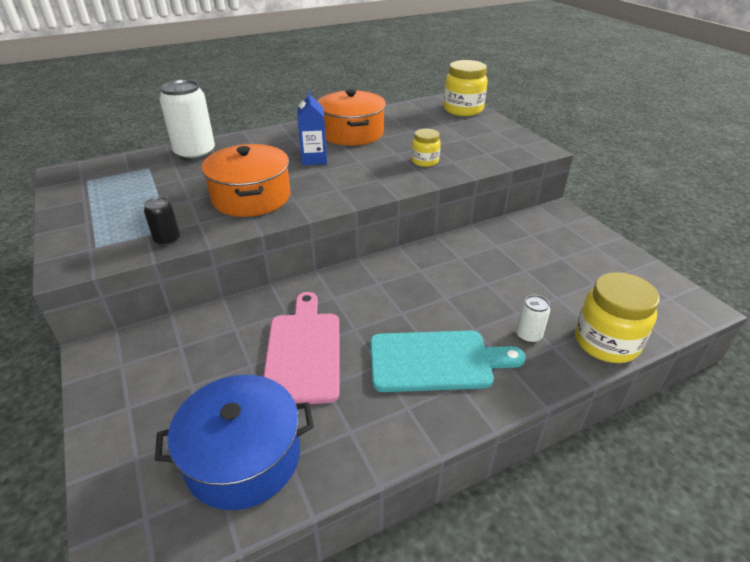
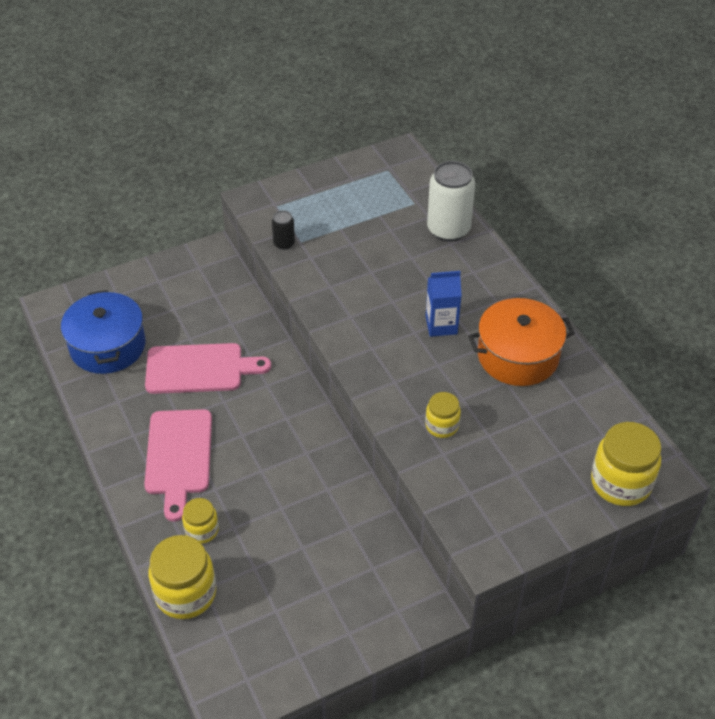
camera: 90 degrees right, 10 degrees up
orange pot [201,144,290,217] -> none
turquoise cutting board [370,331,526,392] -> pink cutting board [144,409,212,522]
white can [516,295,550,343] -> yellow jar [182,498,219,544]

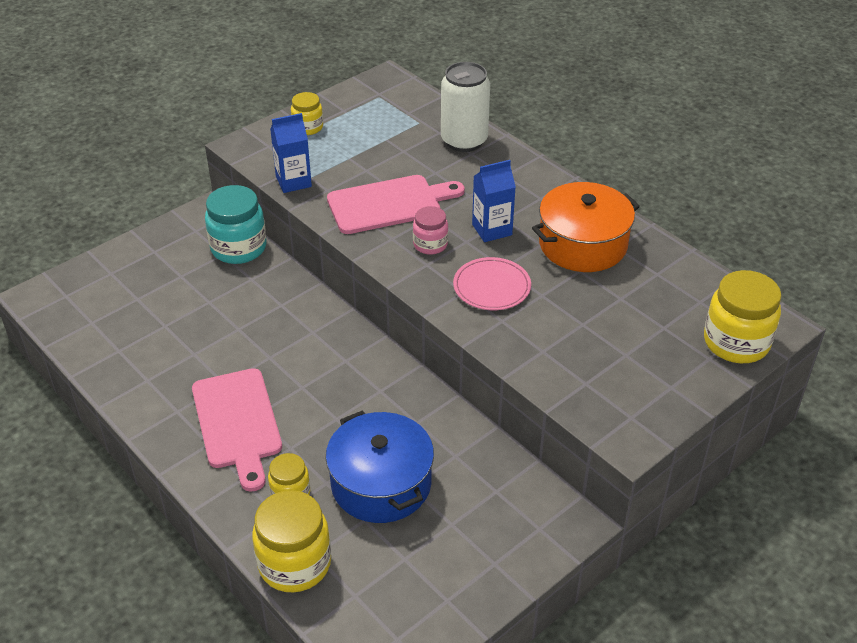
camera: 15 degrees left, 5 degrees down
blue pot [61,290,146,374] -> blue pot moved to [326,410,434,523]
pink cutting board [145,343,271,394] -> pink cutting board moved to [327,175,465,234]
black can [272,210,295,250] -> blue carton [270,113,312,193]
yellow jar [425,392,461,438] -> yellow jar moved to [291,92,323,135]
none -> turquoise jar [205,185,266,264]
none -> pink jar [413,206,448,255]
none -> pink plate [453,257,531,310]

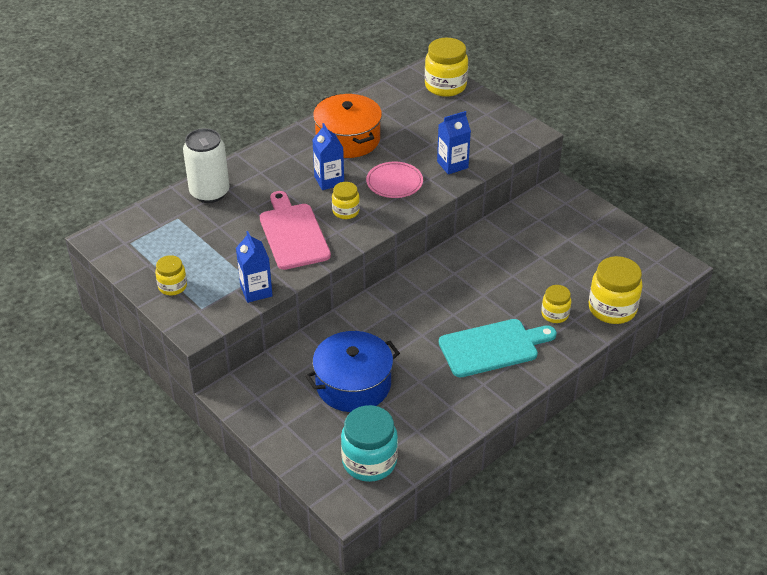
camera: 90 degrees left, 0 degrees up
pink cutting board [192,368,282,492] -> turquoise cutting board [439,319,557,377]
turquoise jar [205,185,266,264] -> turquoise jar moved to [341,405,398,482]
blue pot [326,410,434,523] -> blue pot moved to [305,331,400,412]
pink jar [413,206,448,255] -> yellow jar [332,182,360,219]
none -> blue carton [437,111,471,174]

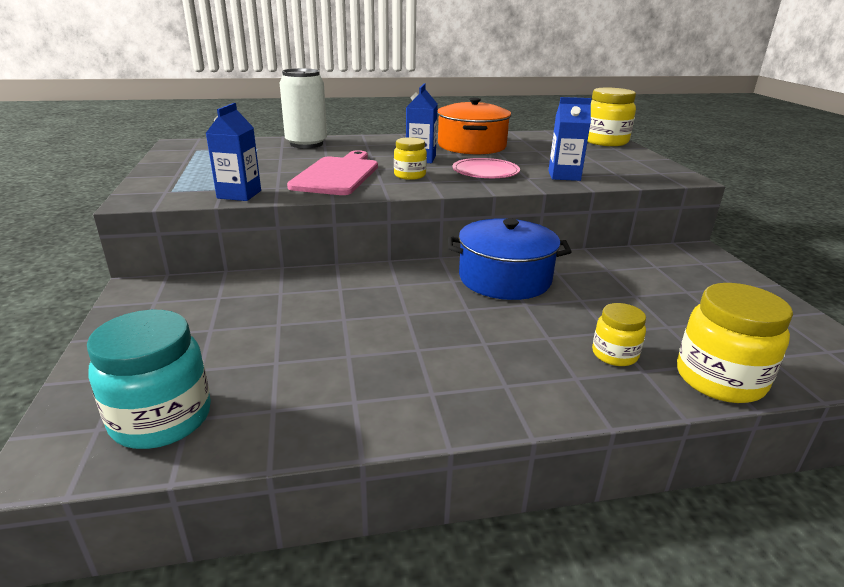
camera: 30 degrees right, 15 degrees down
yellow jar [155,255,187,295] -> none
blue pot [305,331,400,412] -> blue pot moved to [448,218,572,300]
turquoise cutting board [439,319,557,377] -> none

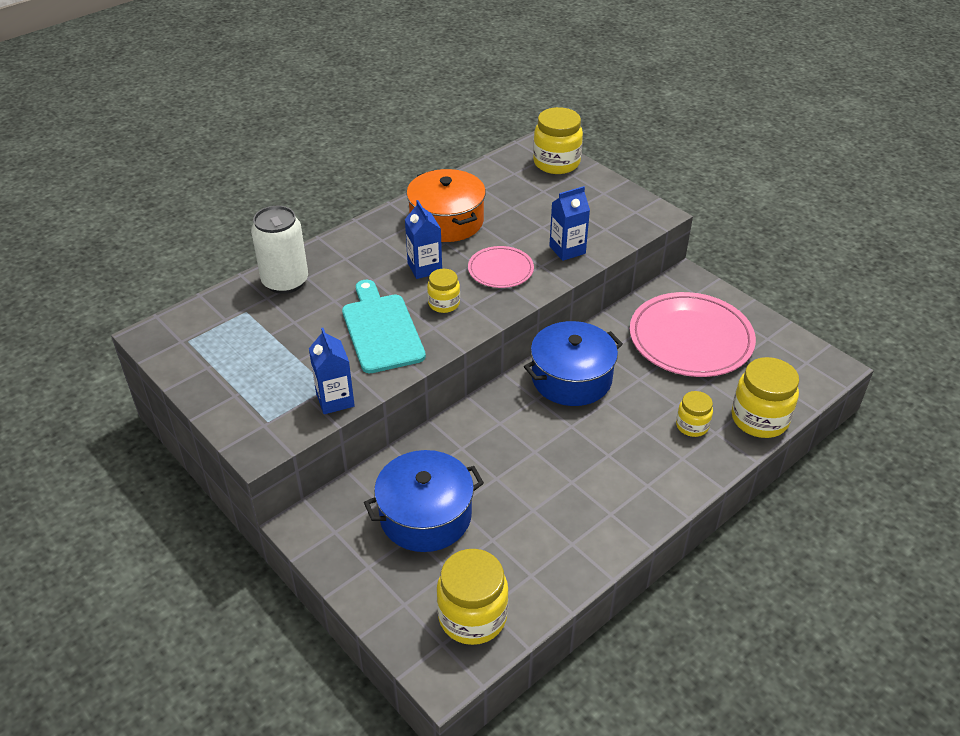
camera: 30 degrees left, 15 degrees up
turquoise jar [87,310,211,449] -> yellow jar [437,549,509,645]
pink cutting board [287,150,378,195] -> turquoise cutting board [342,280,426,373]
none -> blue pot [364,450,484,552]
none -> pink plate [630,292,756,377]

